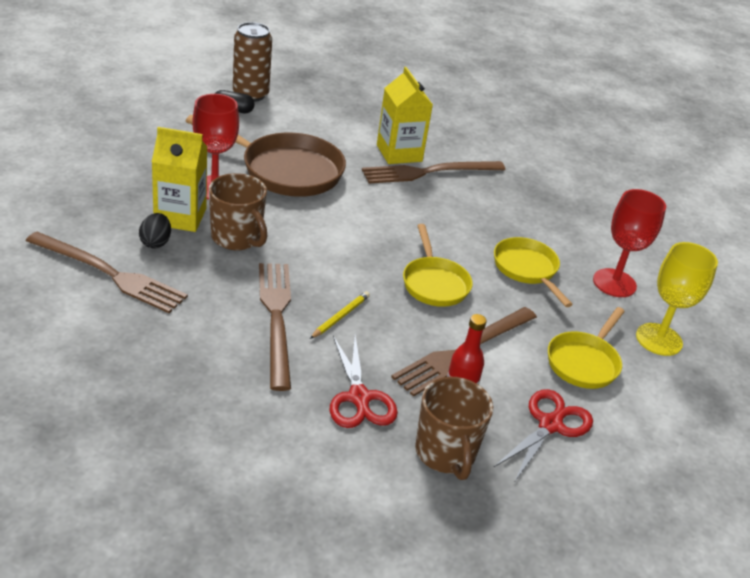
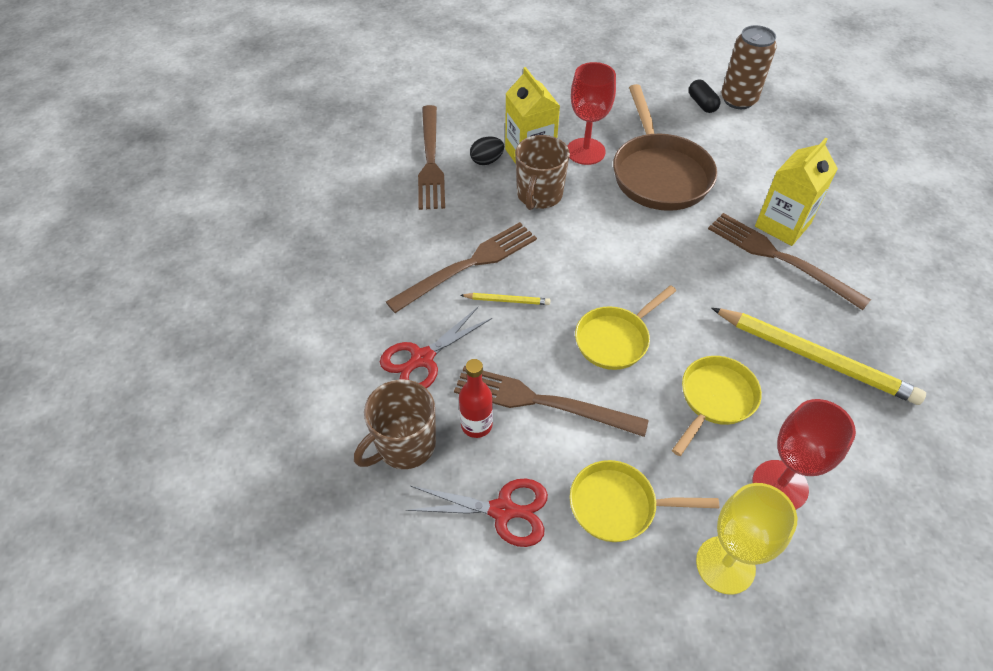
camera: 65 degrees right, 15 degrees up
none -> yellow pencil [712,308,926,405]

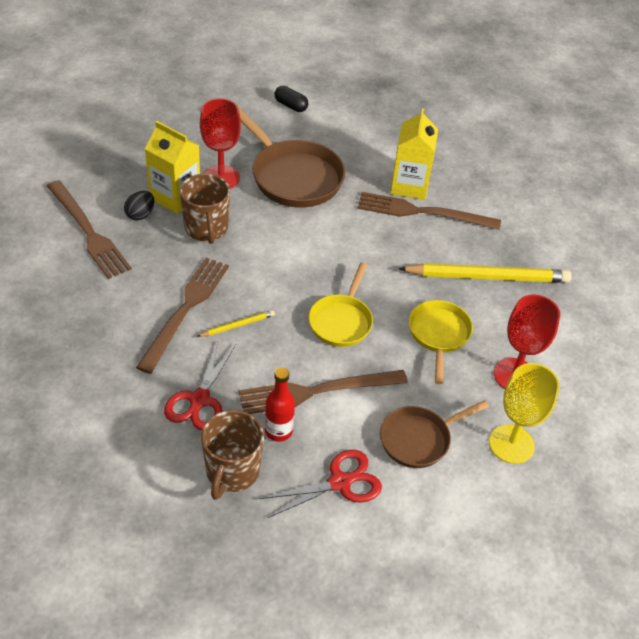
camera: 35 degrees left, 5 degrees down
yellow pan [570,460,719,542] -> brown pan [380,400,489,468]
brown can [721,25,777,109] -> none

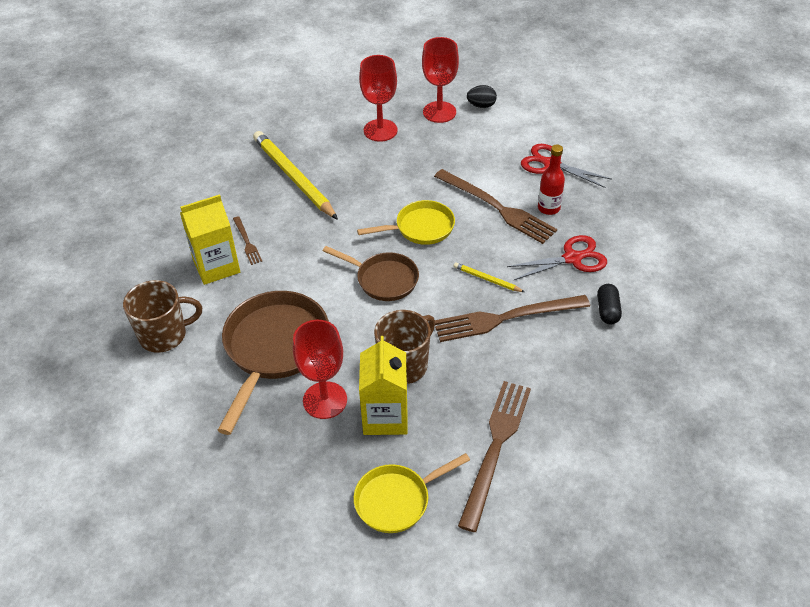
camera: 120 degrees left, 0 degrees up
black egg [124,191,154,220] -> black egg moved to [467,85,497,108]
brown mug [201,410,264,500] -> brown mug moved to [123,280,202,353]
black capsule [274,86,308,112] -> black capsule moved to [597,284,622,325]
brown fork [357,192,501,230] -> brown fork [233,216,262,265], size x0.48
brown pan [380,400,489,468] -> brown pan moved to [323,246,419,301]
yellow pan [409,300,473,384] -> yellow pan moved to [354,453,470,533]
yellow goblet [489,363,560,464] -> red goblet [422,37,459,123]

